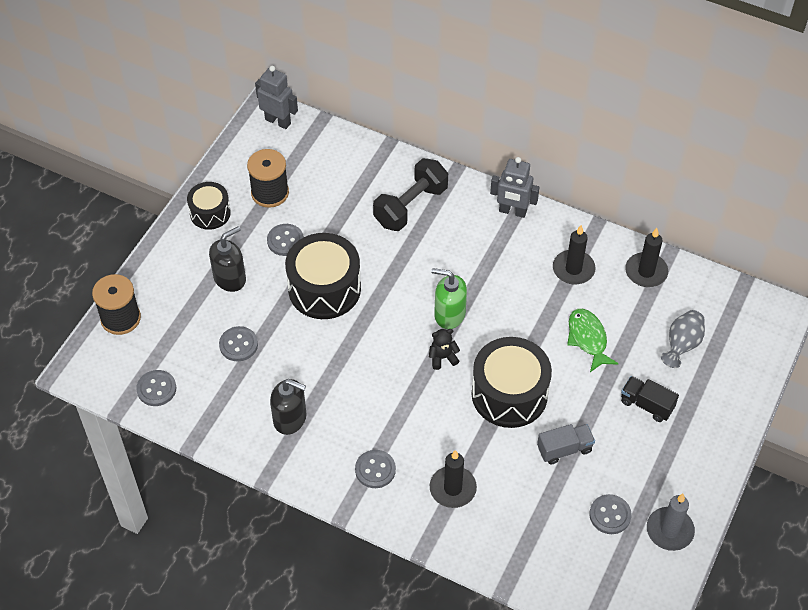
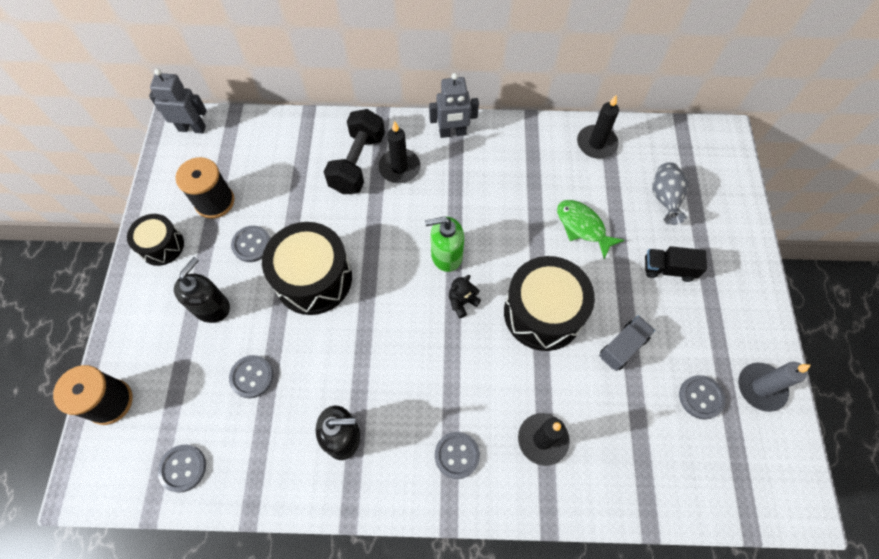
camera: 25 degrees left, 10 degrees up
black candle [553,225,596,284] -> black candle moved to [378,121,420,183]

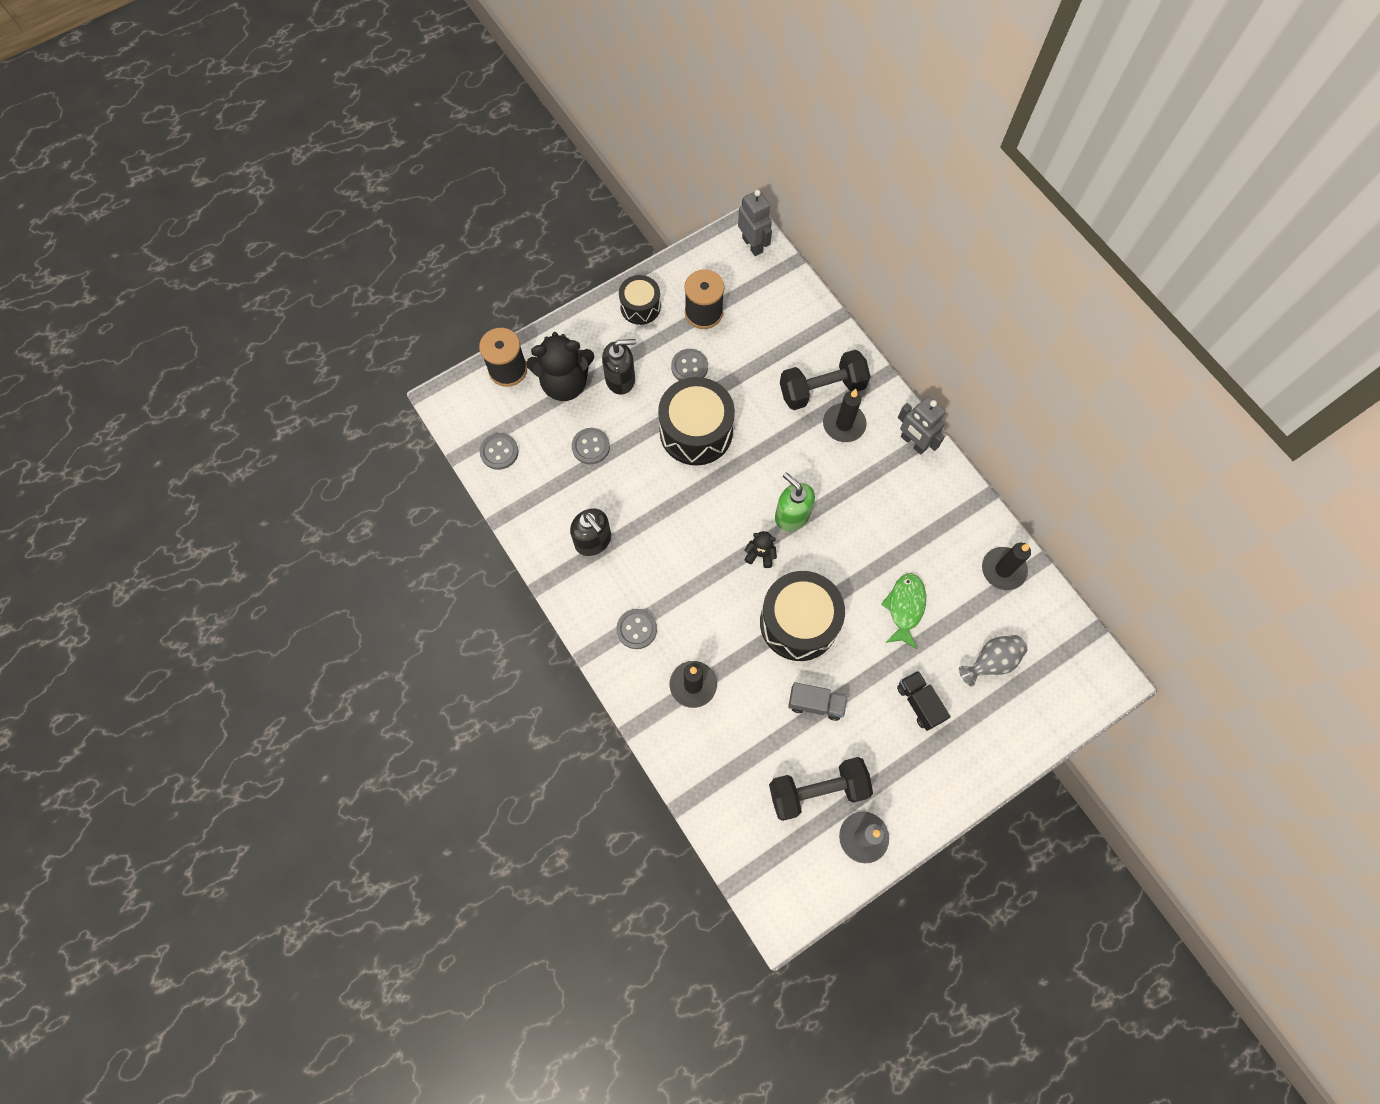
camera: 55 degrees right, 5 degrees up
grey button [679,375,725,420] -> black dumbbell [769,757,873,821]
none -> black teddy bear [526,332,595,401]

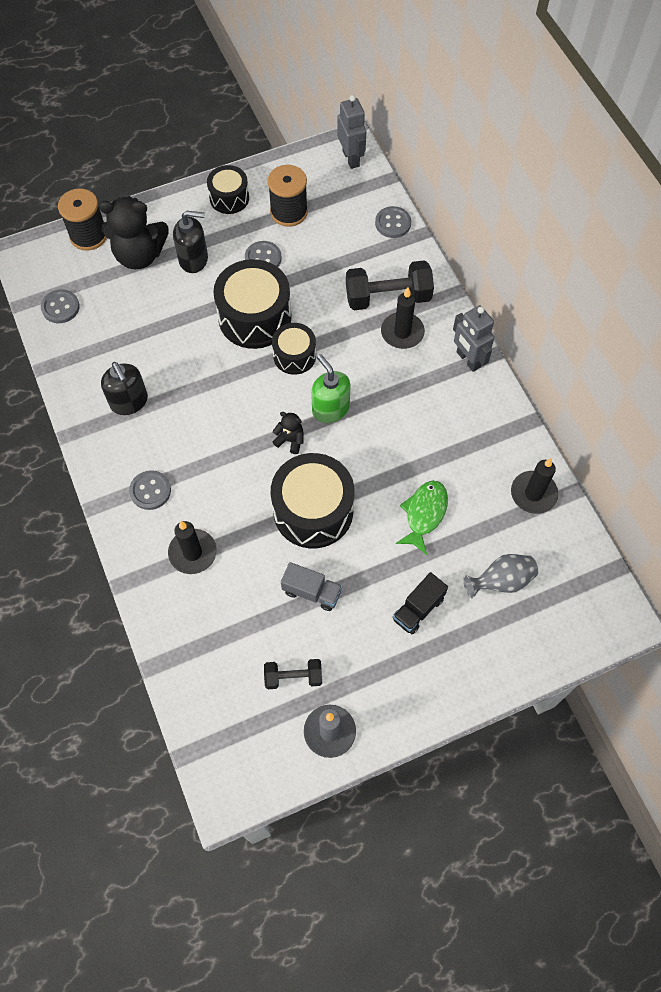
camera: 10 degrees right, 5 degrees down
grey button [572,428,610,464] -> grey button moved to [375,206,411,238]
black dumbbell [769,757,873,821] -> black dumbbell [264,659,322,689], size x0.58
black truck [897,671,951,731] -> black truck turned 120 degrees counterclockwise [392,572,448,635]
none -> black drum [272,323,316,375]

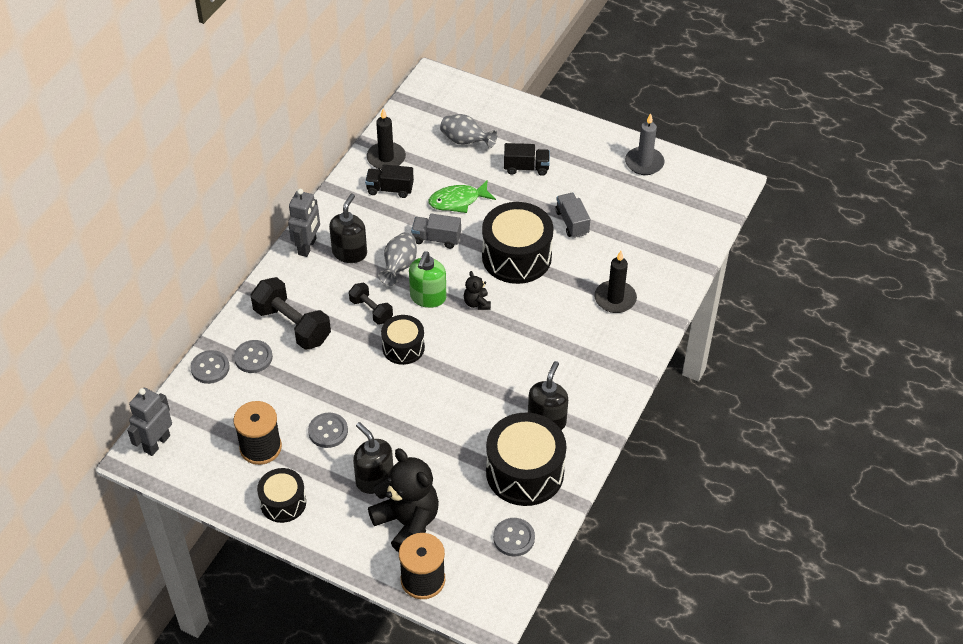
camera: 130 degrees left, 15 degrees down
grey button [129,470,171,510] -> grey button moved to [234,340,273,373]
black drum [213,259,292,349] -> black drum moved to [486,413,566,506]
black dumbbell [264,659,322,689] -> black dumbbell moved to [349,283,393,325]
black candle [381,288,425,349] -> none
none -> black soap dispenser [329,193,367,263]
none -> black truck [365,165,414,198]
none -> grey vase [378,232,417,286]
none -> grey truck [411,214,461,249]

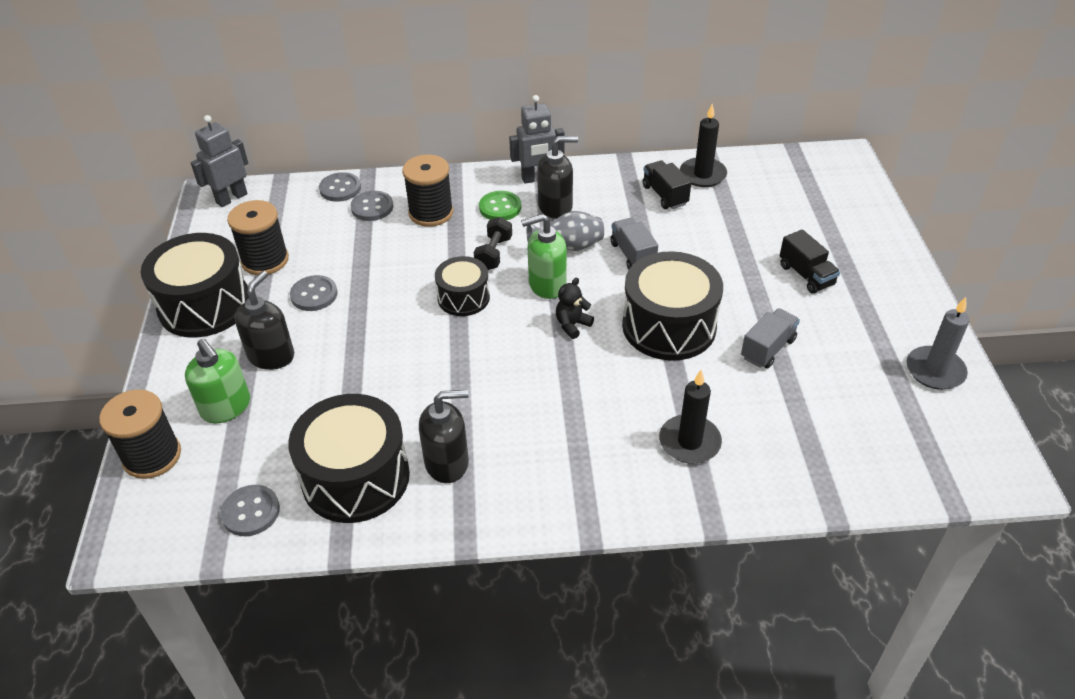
camera: 60 degrees right, 5 degrees down
grey robot [127,388,172,456] -> grey robot turned 45 degrees counterclockwise [191,115,248,207]
black dumbbell [250,277,331,350] -> black spool [402,154,453,227]
black drum [257,468,306,523] -> black drum [141,233,249,338], size x1.73
black teddy bear [368,448,439,552] -> green soap dispenser [185,338,250,424]
green fish [428,181,496,213] -> none
grey vase [440,114,497,148] -> none
none -> green button [479,191,521,220]

